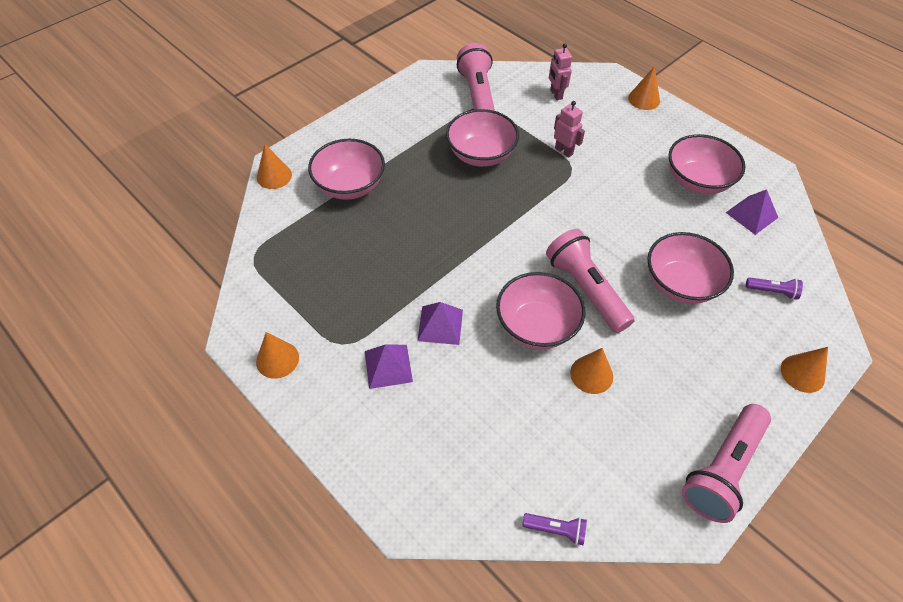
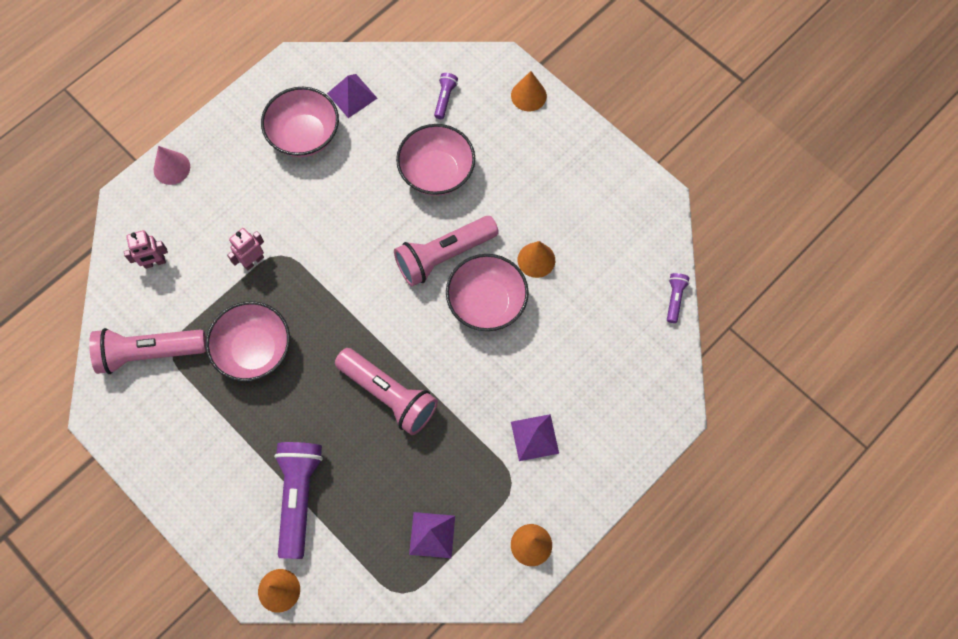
camera: 90 degrees left, 15 degrees up
pink bowl [308,139,385,200] -> purple flashlight [274,442,323,559]
purple pyramid [417,302,463,345] -> purple pyramid moved to [409,512,455,558]
orange cone [628,66,660,110] -> pink cone [154,146,190,185]
pink flashlight [682,404,771,523] -> pink flashlight moved to [335,348,438,435]

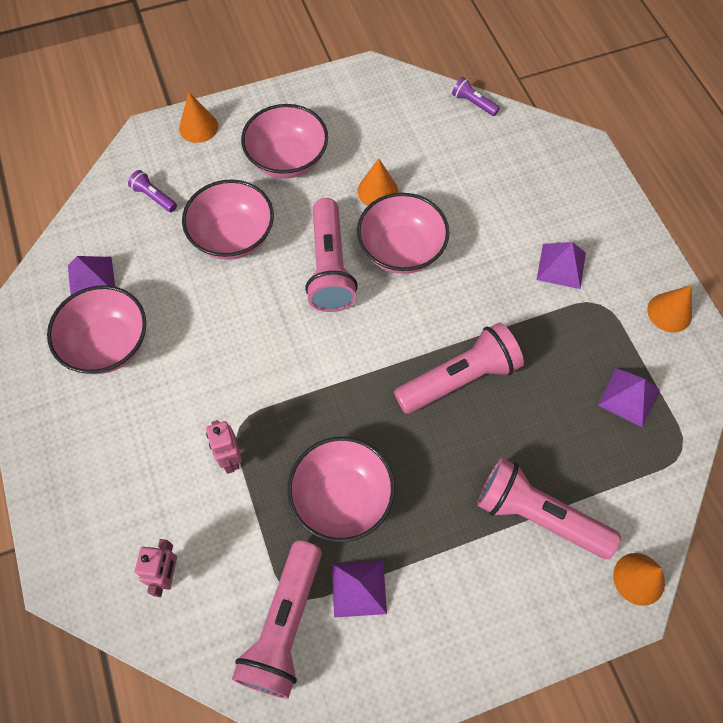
camera: 65 degrees left, 5 degrees down
pink cone [154,146,190,185] -> none
purple flashlight [274,442,323,559] -> pink flashlight [477,458,621,559]
none -> pink bowl [241,104,328,178]
none -> purple pyramid [332,560,387,618]

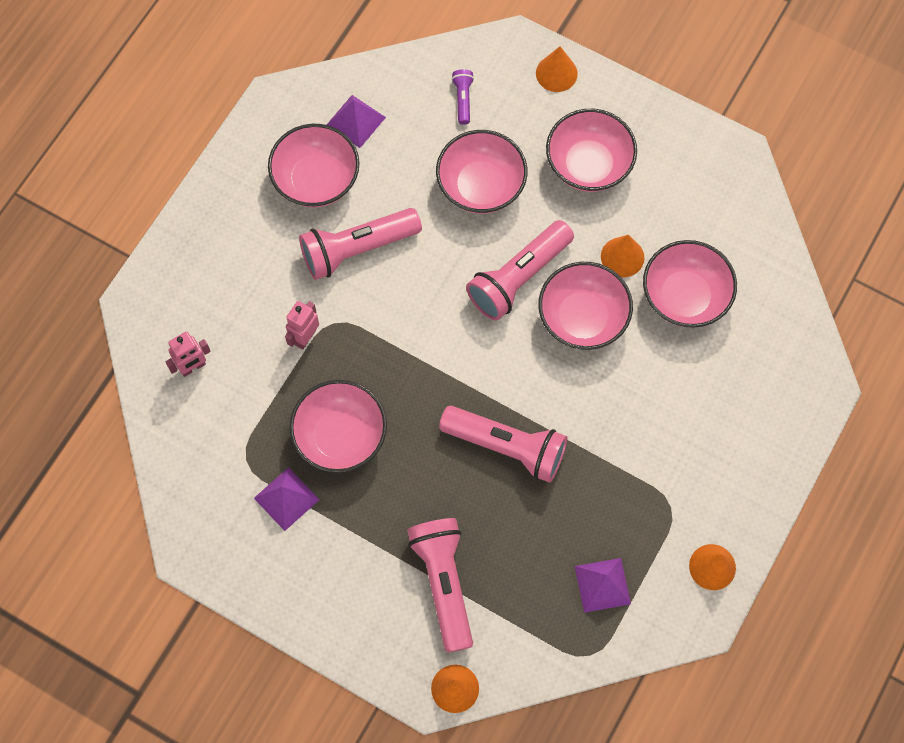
camera: 50 degrees right, 5 degrees up
pink flashlight [232,540,322,699] -> pink flashlight moved to [299,208,422,280]
purple flashlight [452,77,500,116] -> none
purple pyramid [537,242,586,289] -> none
none -> pink bowl [643,240,737,328]

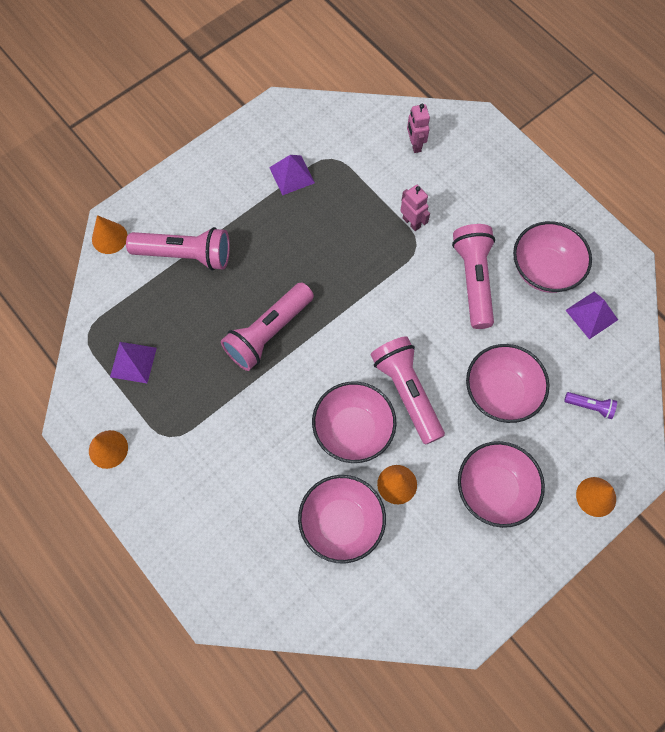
camera: 110 degrees right, 0 degrees up
pink bowl [290,380,387,473] -> none

